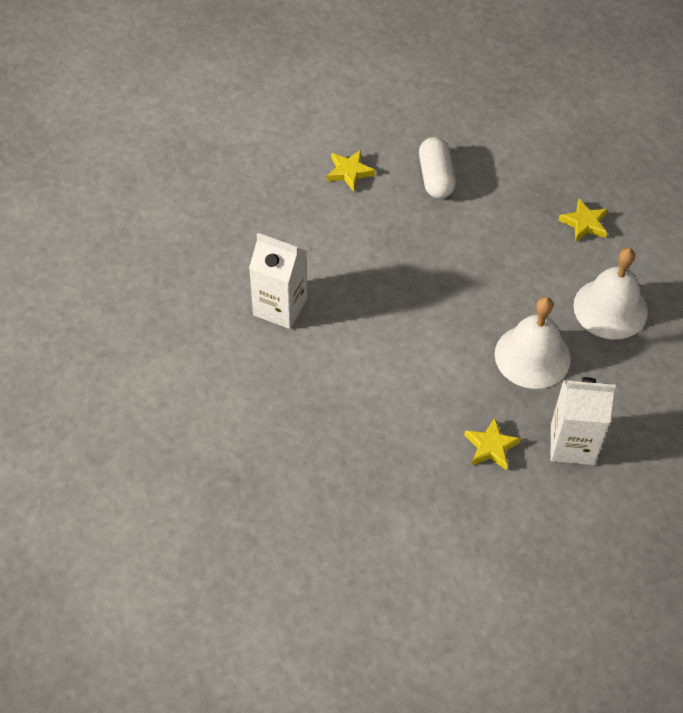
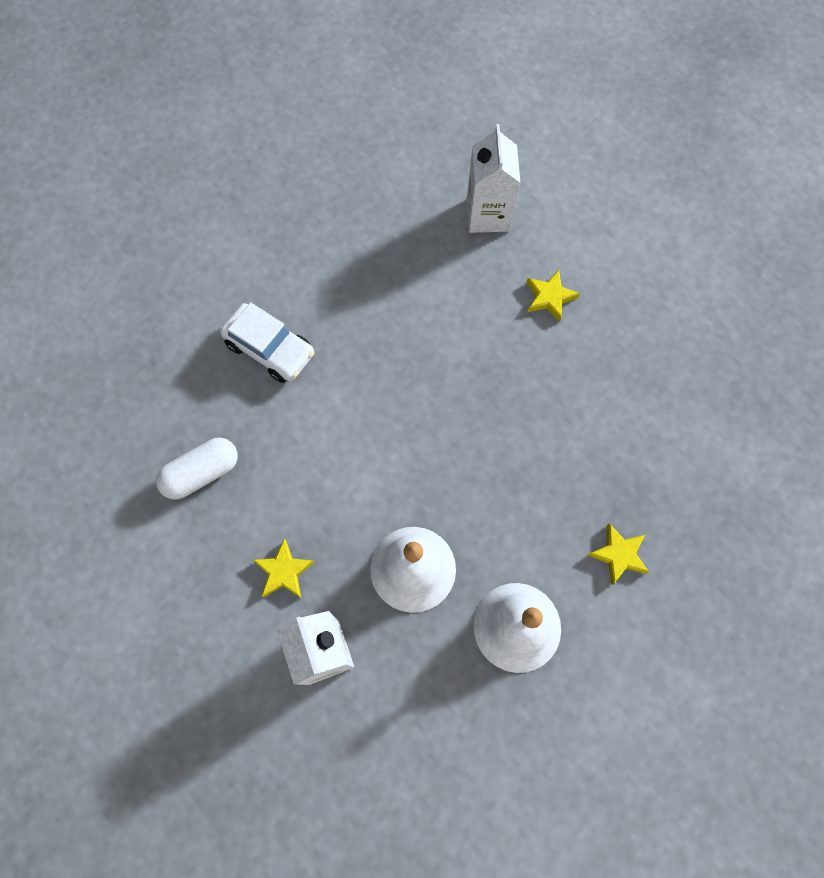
camera: 65 degrees right, 15 degrees up
white carton [249,233,307,329] -> white carton moved to [467,124,520,233]
white capsule [419,137,455,199] -> white capsule moved to [156,438,238,500]
none -> white car [220,303,314,383]

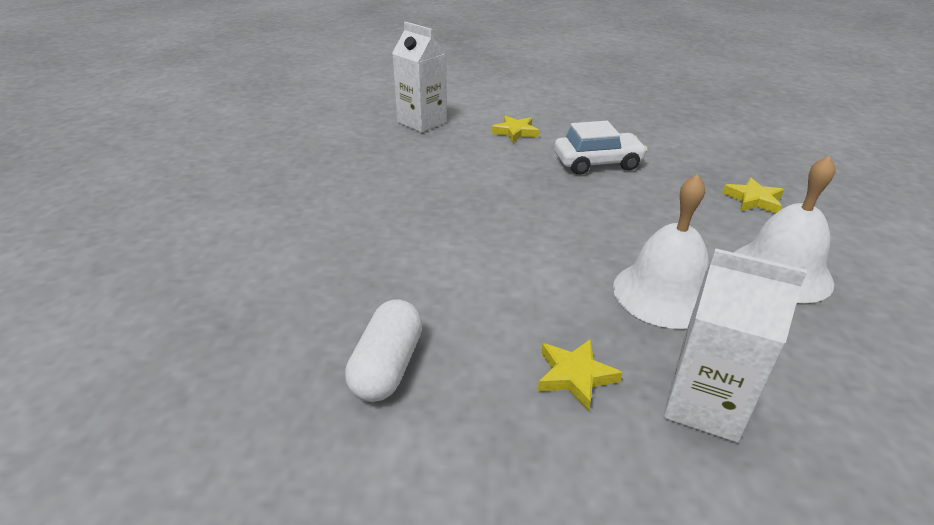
camera: 45 degrees left, 35 degrees down
white car [220,303,314,383] -> white car moved to [554,121,648,175]

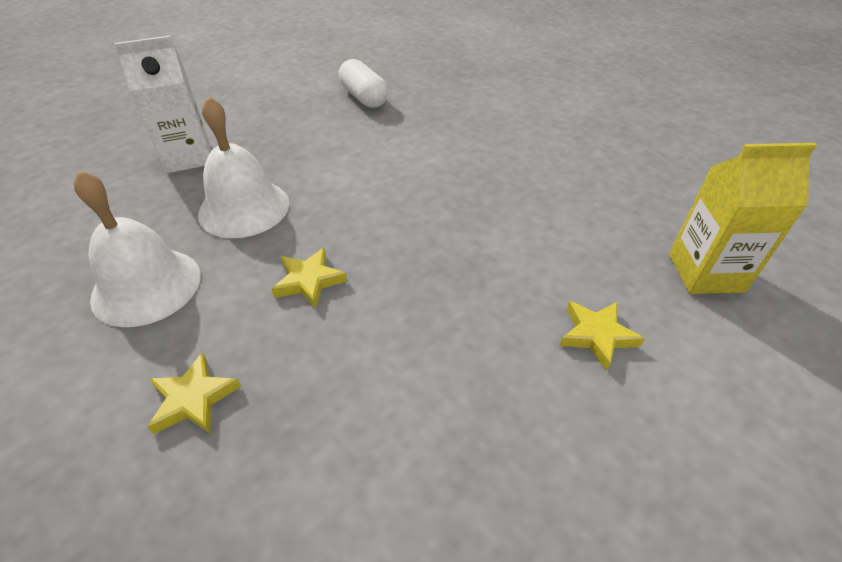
camera: 135 degrees right, 10 degrees up
white carton [392,22,447,132] -> yellow carton [669,143,817,294]
yellow star [537,339,623,411] -> yellow star moved to [271,247,347,309]
white car [554,121,648,175] -> none

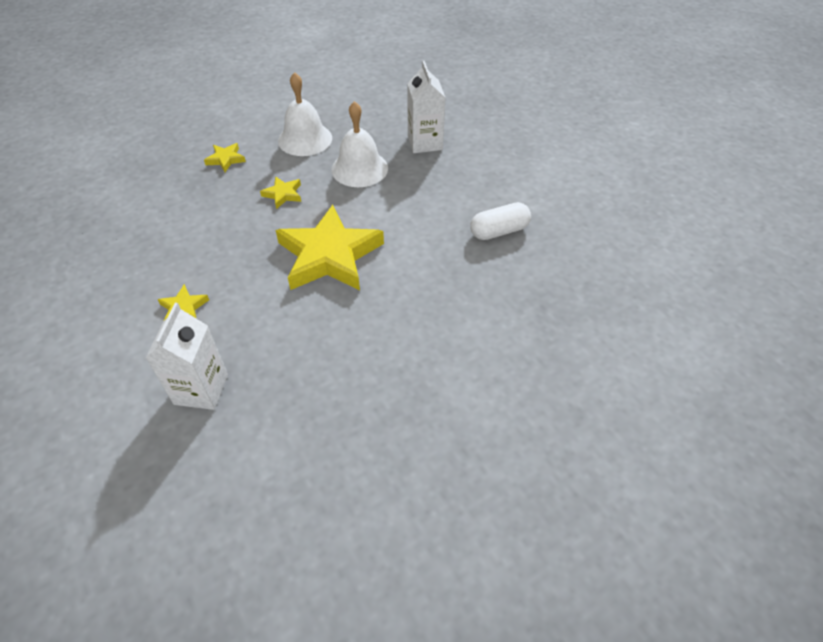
camera: 100 degrees right, 5 degrees up
yellow carton [669,143,817,294] -> white carton [146,303,228,410]
none -> yellow star [276,205,384,291]

